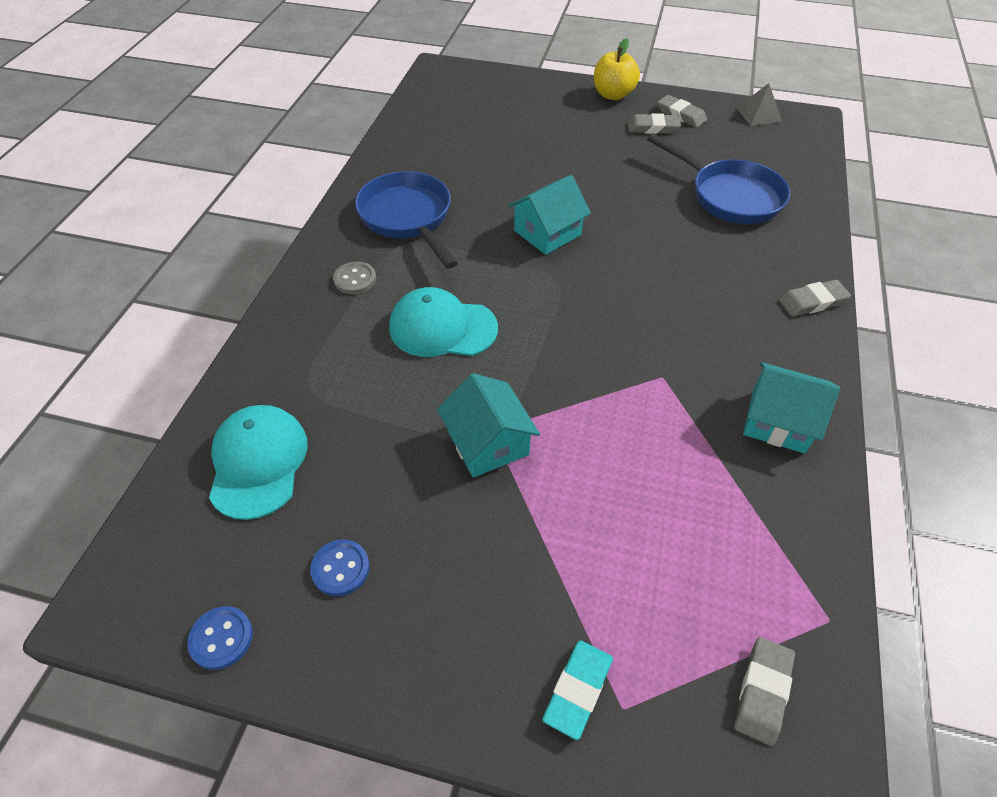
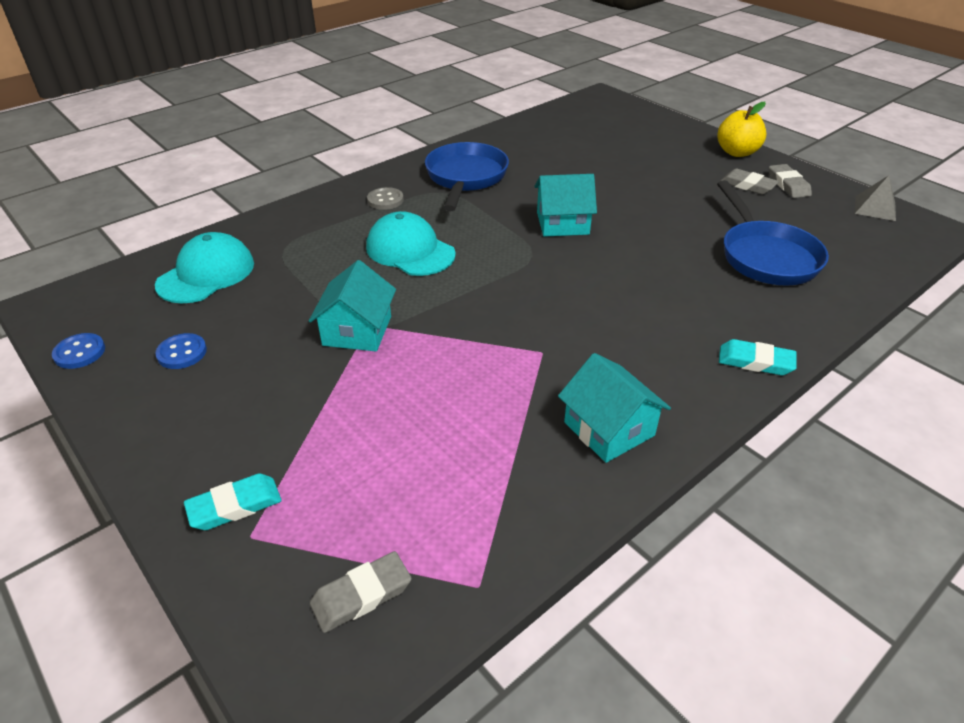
camera: 35 degrees right, 10 degrees down
grey eraser [779,280,851,317] -> turquoise eraser [719,339,797,375]

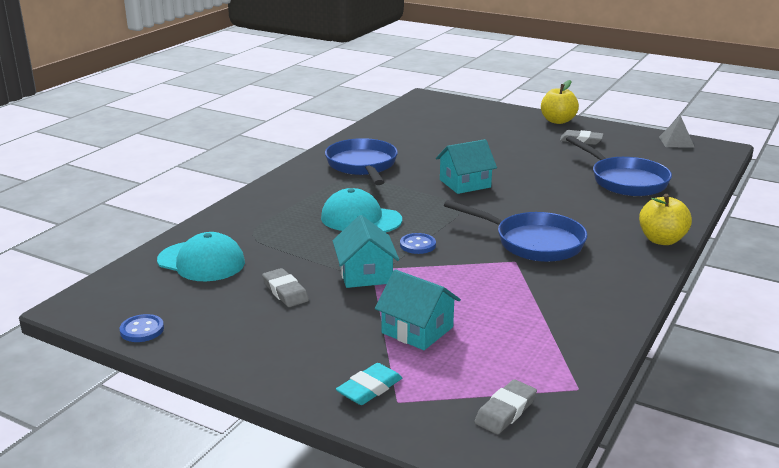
camera: 20 degrees left, 15 degrees down
turquoise cap [155,232,254,303] -> turquoise cap turned 105 degrees clockwise [157,232,245,281]
blue button [155,333,207,369] -> blue button moved to [400,233,436,254]
grey button [367,187,404,210] -> none
turquoise house [558,353,671,463] -> turquoise house moved to [375,269,461,350]
turquoise eraser [719,339,797,375] -> yellow apple [639,194,692,245]
grey eraser [769,164,812,198] -> grey eraser moved to [262,268,309,307]
none -> blue pan [444,200,587,262]

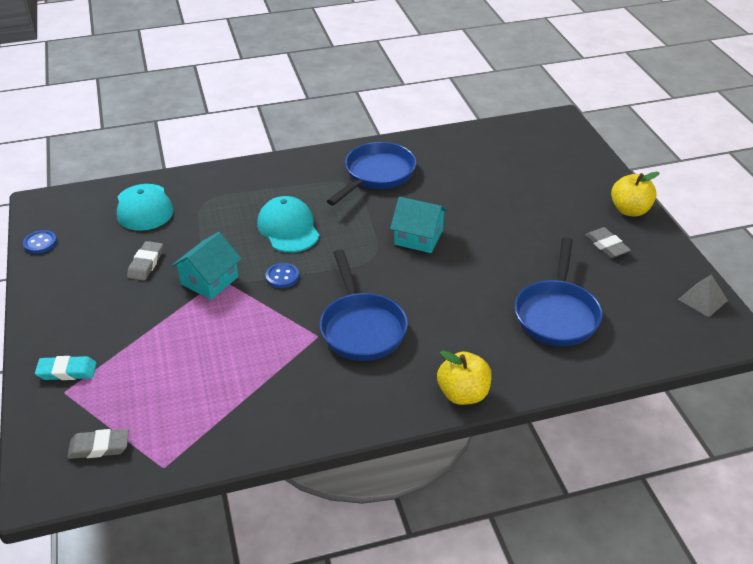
camera: 45 degrees right, 15 degrees up
turquoise house [375,269,461,350] -> none

